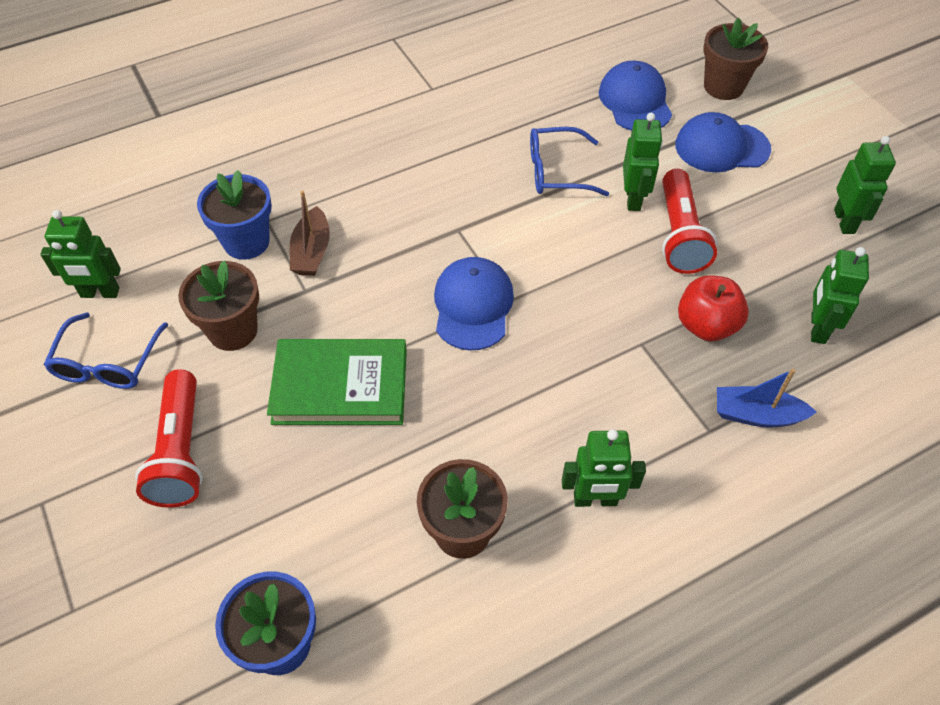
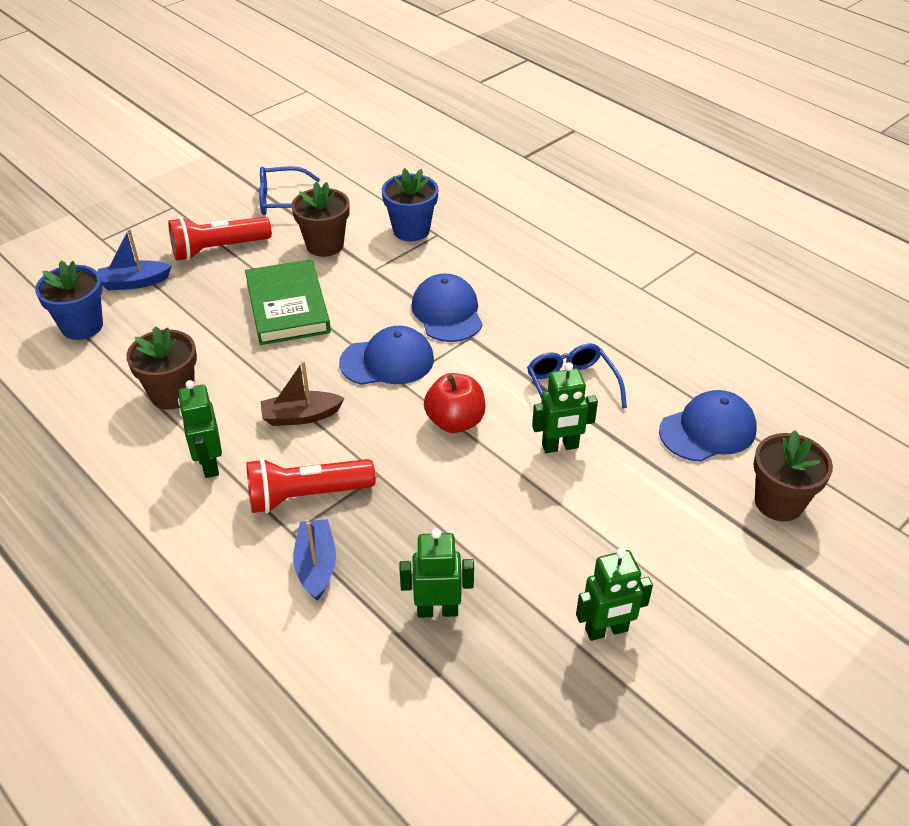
camera: 75 degrees right, 10 degrees down
green robot [40,210,121,298] -> none
brown boat [290,190,330,276] -> brown boat moved to [261,361,345,426]
red flashlight [662,169,717,274] -> red flashlight moved to [247,458,375,513]
blue cap [675,112,771,172] -> blue cap moved to [411,274,483,342]
red apple [678,275,749,341] -> red apple moved to [424,373,486,433]
none -> blue boat [98,229,172,290]

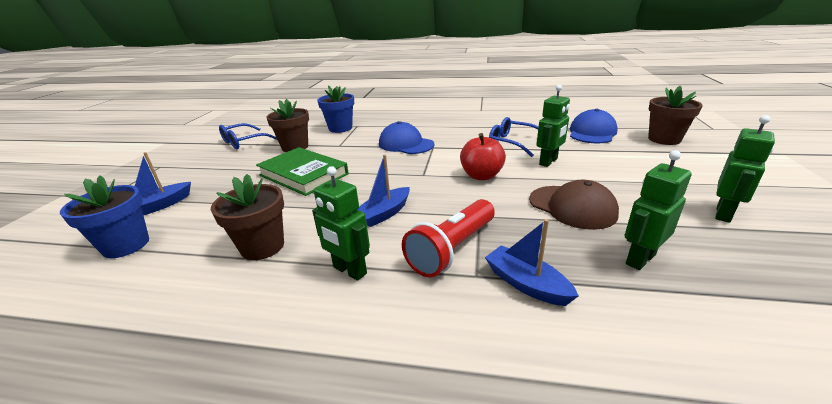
camera: 35 degrees left, 15 degrees down
red flashlight [168,217,272,261] -> none
brown boat [261,361,345,426] -> blue boat [357,155,410,227]
blue cap [339,326,434,385] -> none
none -> brown cap [529,180,619,230]

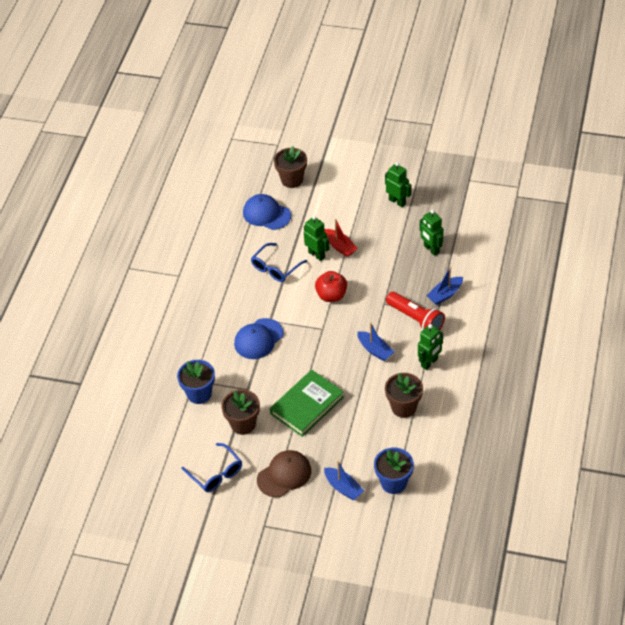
camera: 85 degrees left, 20 degrees up
brown cap [529,180,619,230] -> brown cap moved to [257,450,311,497]
none -> red boat [324,218,358,257]

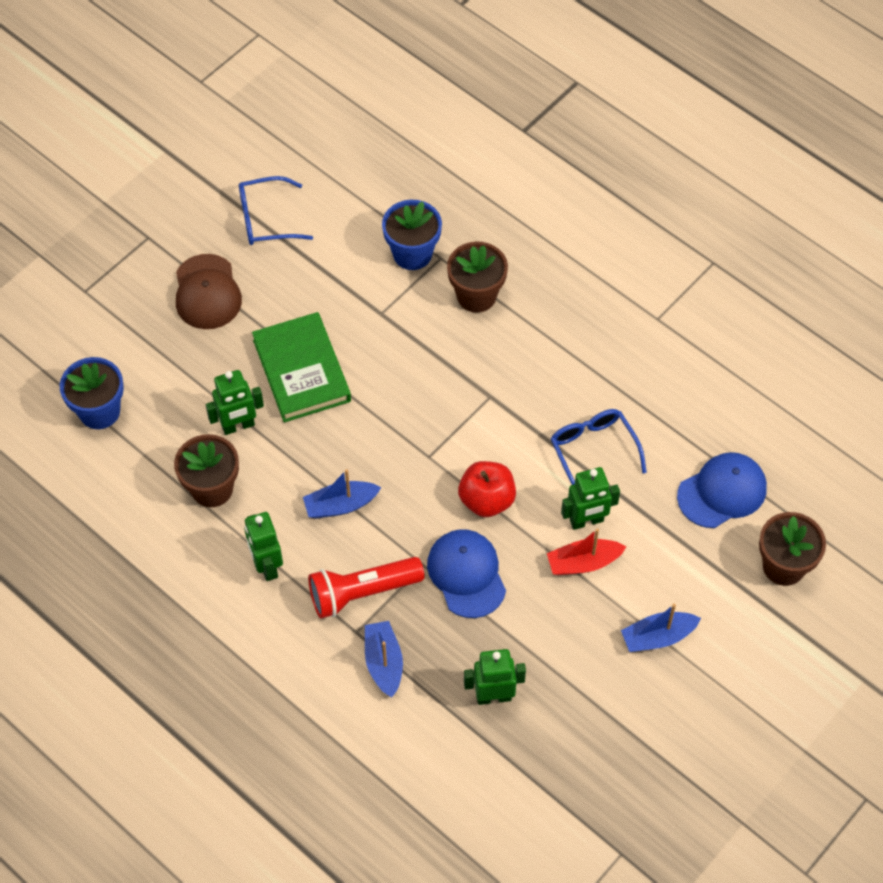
camera: 115 degrees right, 10 degrees up
brown flower pot [221,390,260,435] -> brown flower pot moved to [447,242,508,313]
blue cap [234,318,284,359] -> blue cap moved to [427,529,506,618]
blue boat [324,461,364,501] -> blue boat moved to [621,604,701,652]
green robot [385,162,411,207] -> green robot moved to [206,370,264,435]

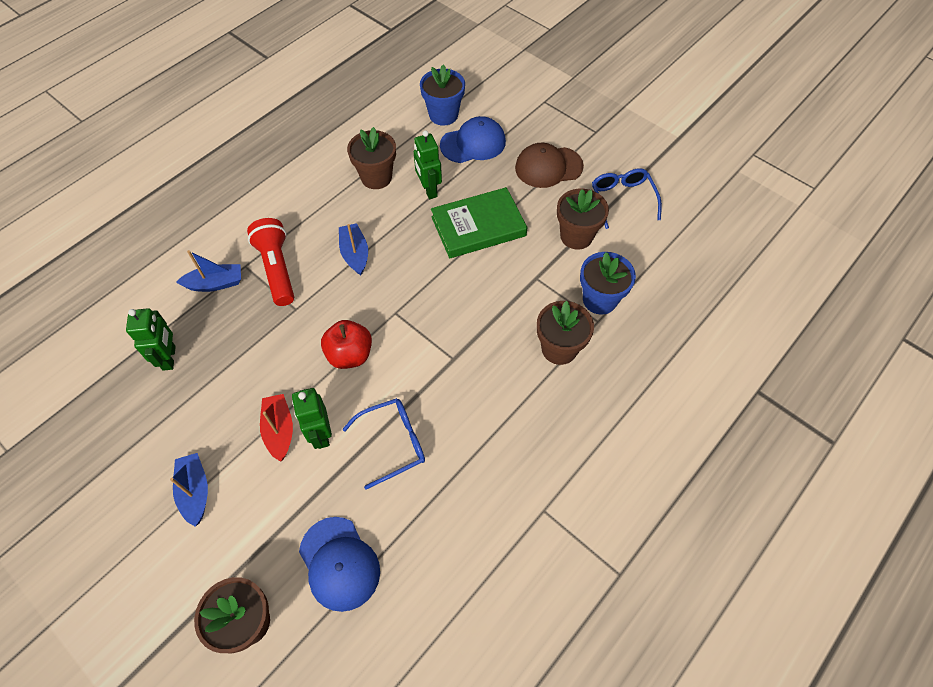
camera: 90 degrees right, 0 degrees up
green robot [244,512,283,581] -> none
blue cap [427,529,506,618] -> blue cap moved to [440,116,506,163]
none -> brown flower pot [557,189,609,249]

